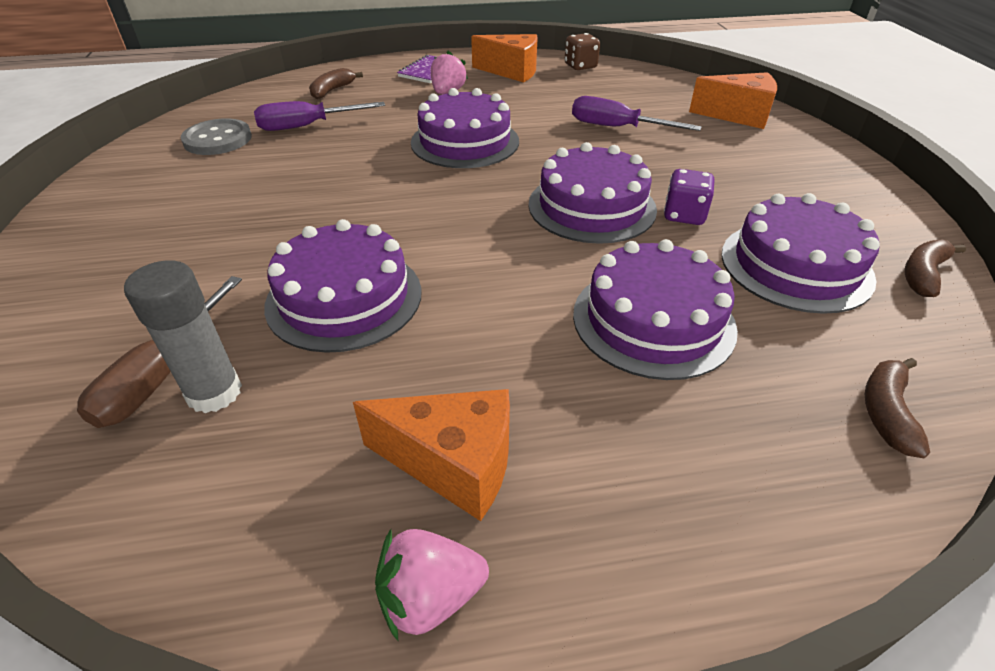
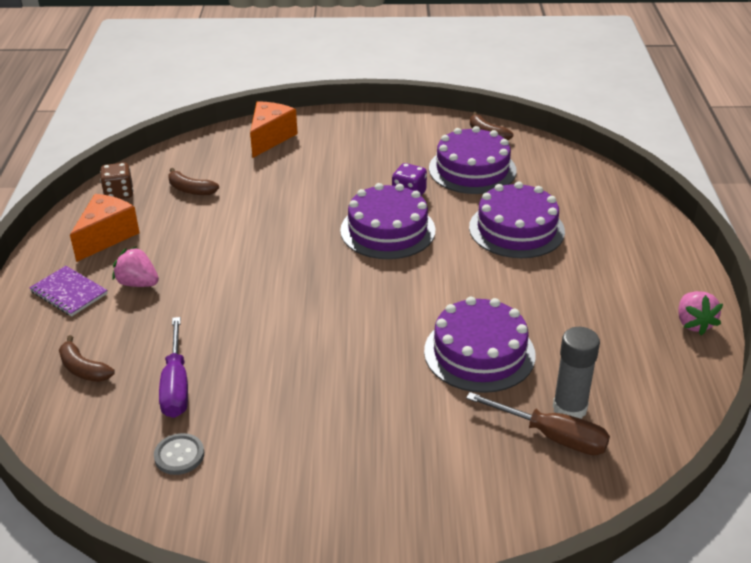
camera: 80 degrees left, 5 degrees down
grey button [181,118,252,155] -> grey button [154,433,204,475], size x0.66
orange cheese [353,389,510,521] -> none
purple cake [411,88,519,168] -> none
purple screwdriver [572,96,702,131] -> none
brown banana [865,358,930,458] -> brown banana moved to [168,168,219,195]

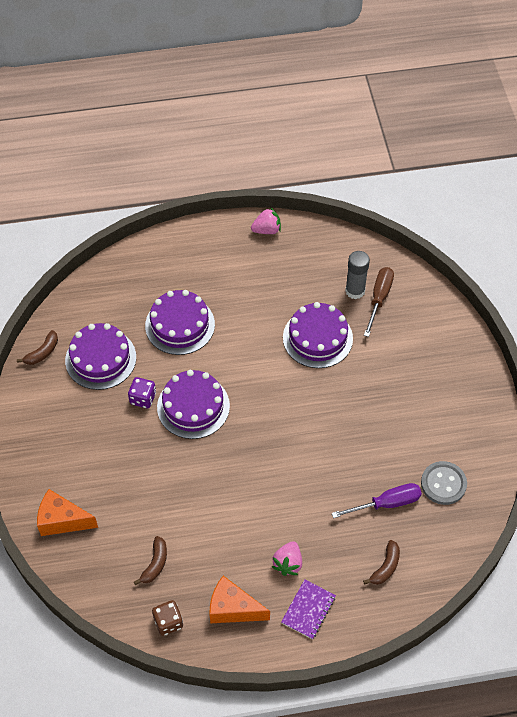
camera: 100 degrees left, 20 degrees up
grey button [154,433,204,475] -> grey button [421,461,467,505], size x1.50

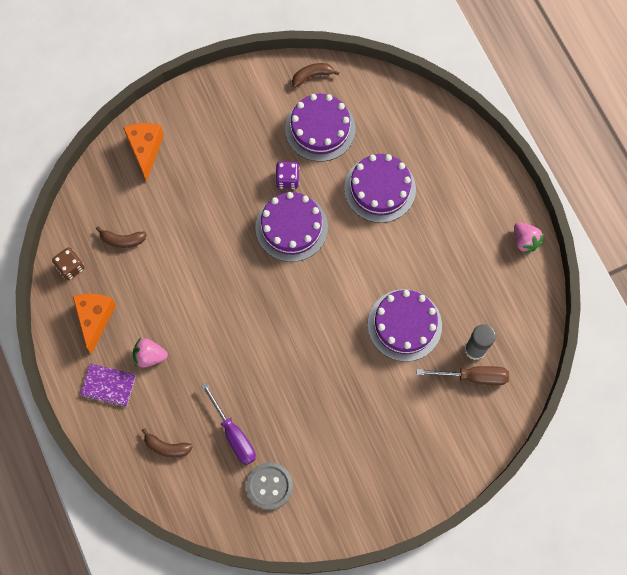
camera: 75 degrees right, 15 degrees up
brown banana [17,330,58,365] -> brown banana turned 135 degrees clockwise [292,63,339,88]

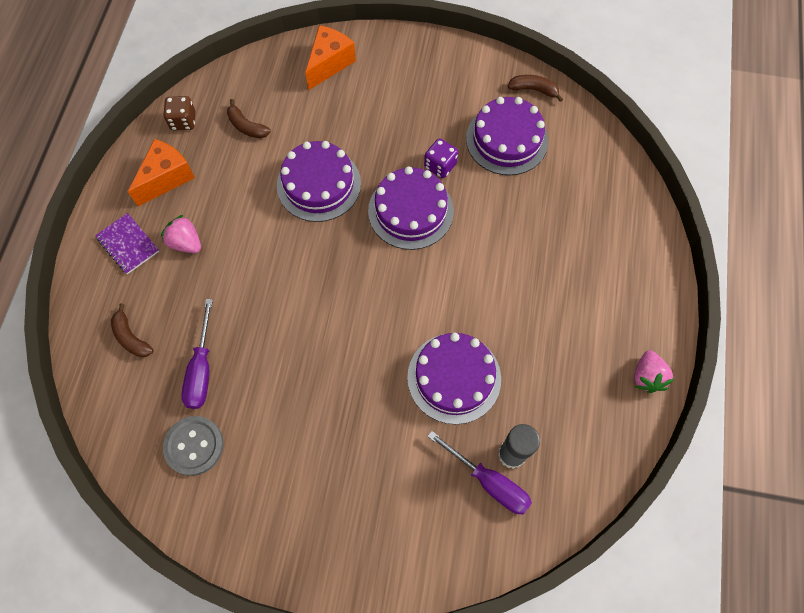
camera: 35 degrees right, 5 degrees down
purple cake [344,154,416,223] -> purple cake moved to [277,141,361,222]
brown screwdriver [417,366,509,385] -> purple screwdriver [427,431,532,514]

